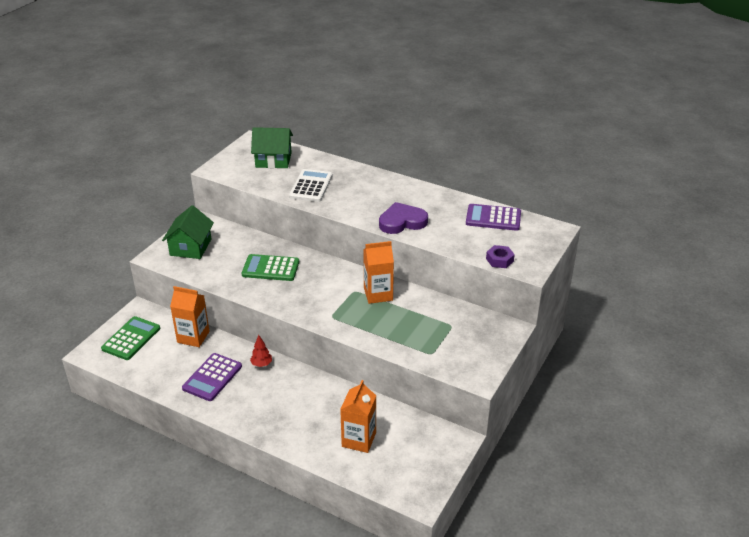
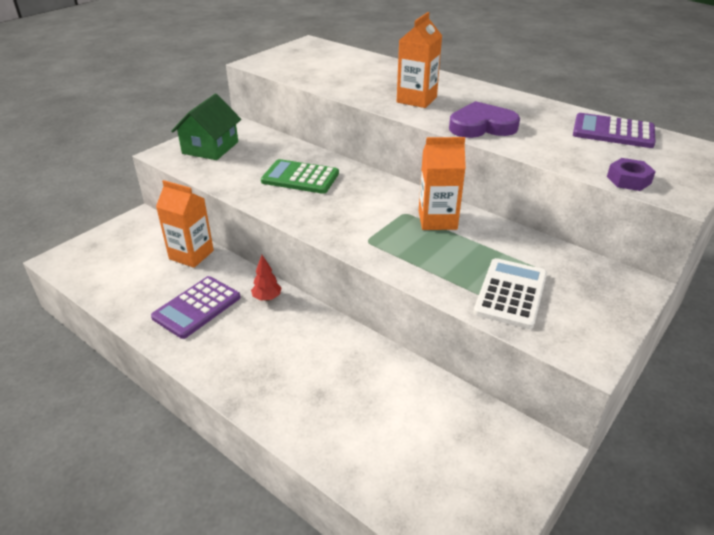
camera: 10 degrees right, 0 degrees up
green calculator [101,316,160,360] -> none
green house [251,127,293,168] -> none
white calculator [289,169,332,202] -> white calculator moved to [474,258,547,329]
orange carton [340,380,376,453] -> orange carton moved to [397,12,442,108]

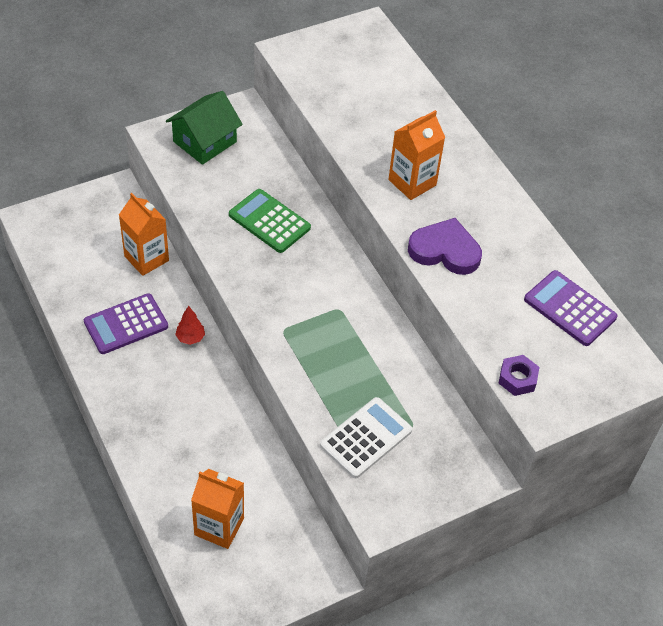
camera: 20 degrees right, 15 degrees up
orange carton [419,137,466,230] -> orange carton moved to [191,469,244,549]

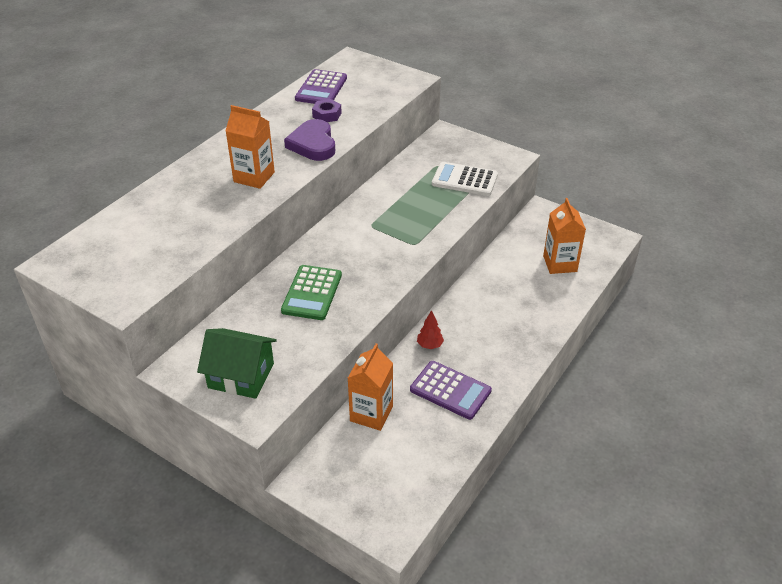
camera: 115 degrees left, 10 degrees down
purple nut [498,355,539,396] -> purple nut moved to [312,99,342,122]

